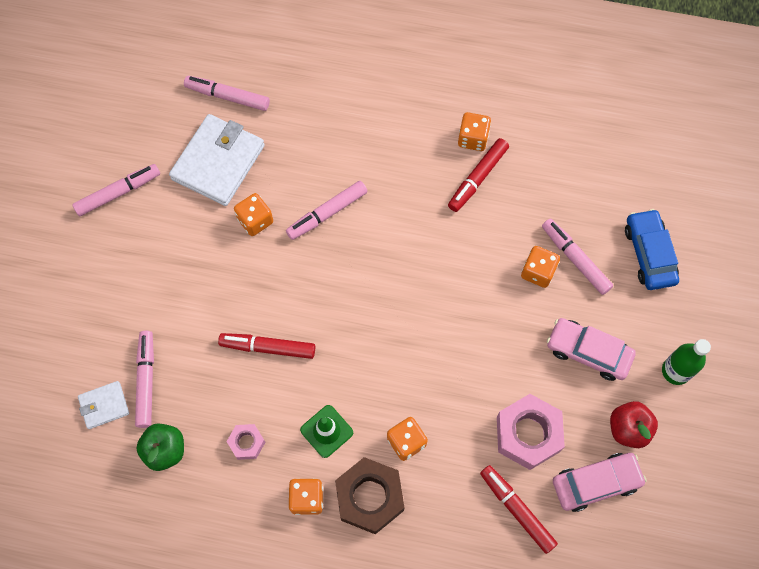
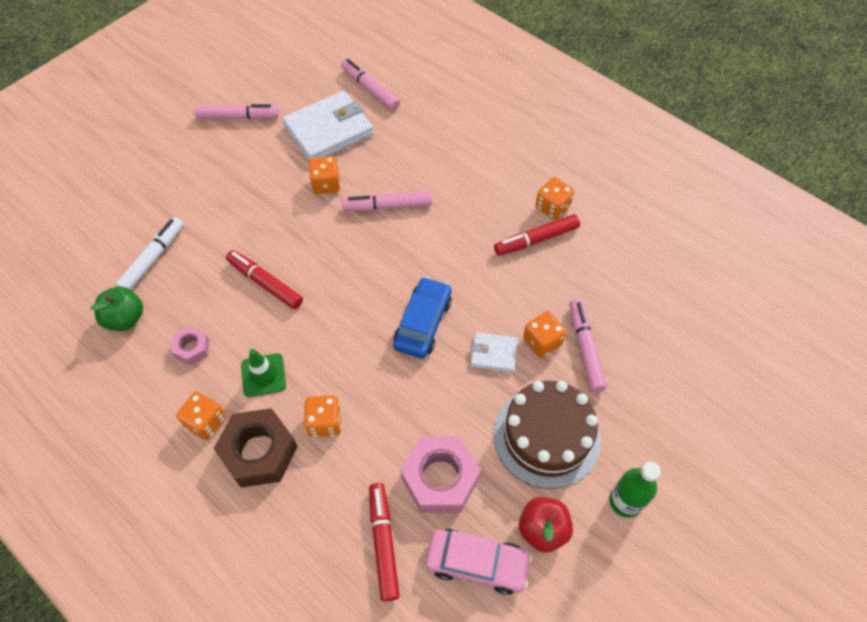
camera: 30 degrees right, 10 degrees down
white wallet [78,381,129,429] -> white wallet moved to [471,332,518,373]
pink marker [135,331,154,428] -> white marker [115,217,184,290]
pink car [547,318,636,381] -> brown cake [494,381,601,489]
blue car [625,209,679,290] -> blue car moved to [393,277,452,358]

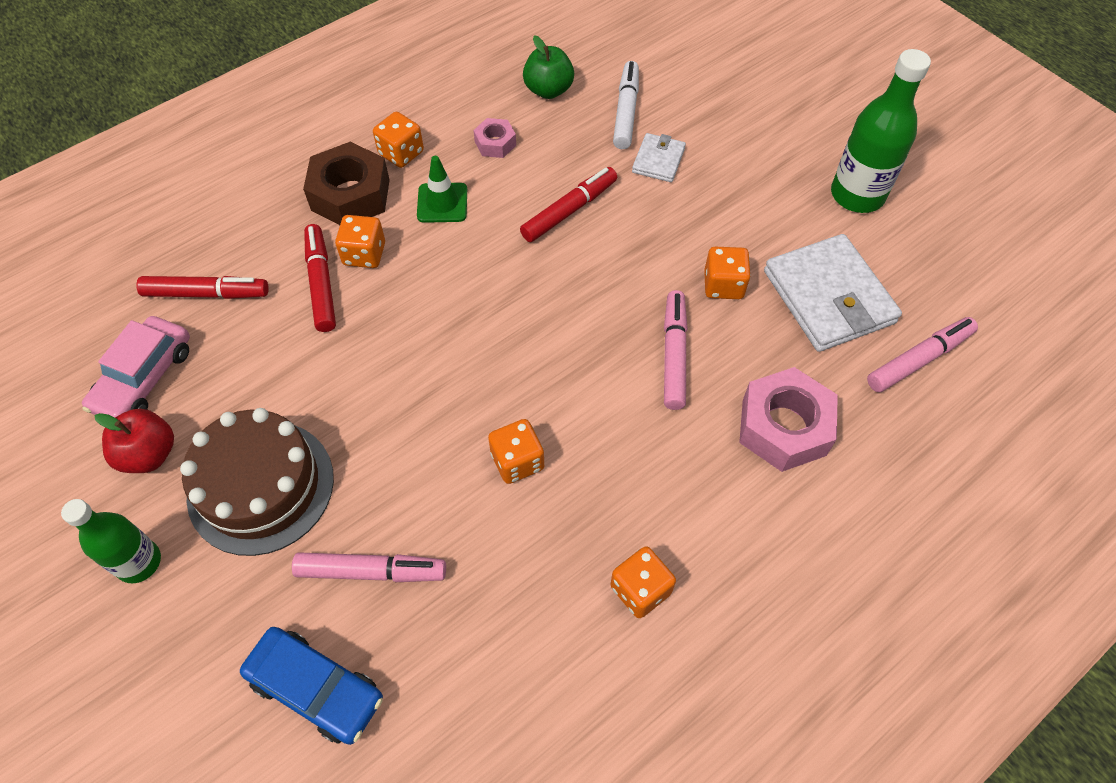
camera: 100 degrees right, 0 degrees up
white marker [115,217,184,290] -> white marker turned 120 degrees counterclockwise [613,61,639,149]
pink marker [195,104,279,120] -> green bottle [831,49,931,213]
blue car [393,277,452,358] -> blue car moved to [240,627,383,745]
pink nut [400,437,481,513] -> pink nut moved to [739,367,838,472]
white wallet [471,332,518,373] -> white wallet moved to [632,133,686,182]
red marker [494,214,580,256] -> red marker moved to [304,224,336,332]
orange dice [523,311,567,358] -> orange dice moved to [488,419,544,484]

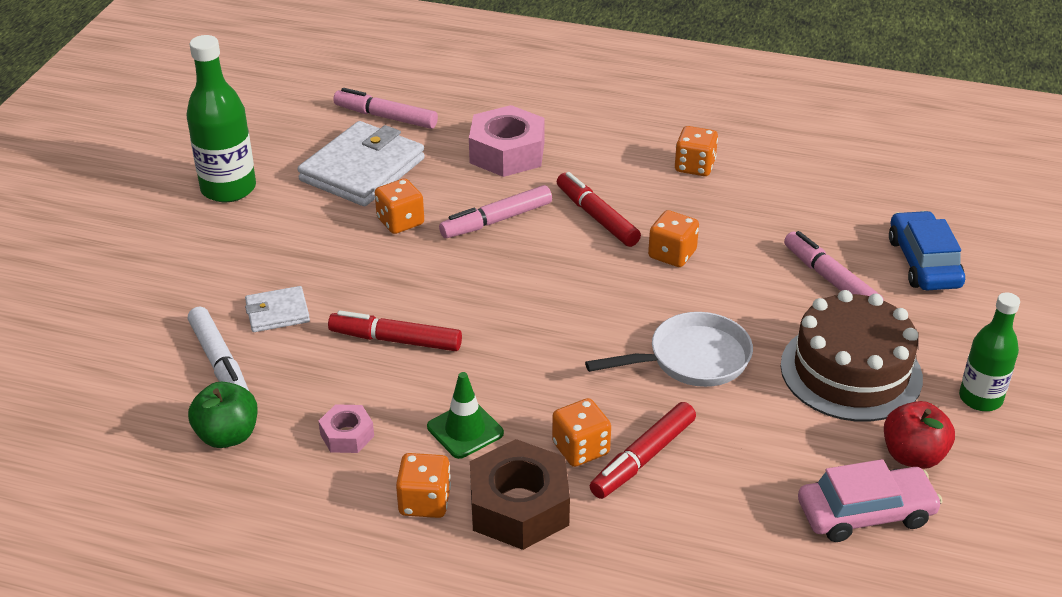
camera: 125 degrees left, 20 degrees down
red marker [136,276,269,299] -> red marker moved to [557,172,641,247]
white marker [613,61,639,149] -> white marker turned 90 degrees counterclockwise [188,306,249,391]
none -> white pan [585,312,753,387]

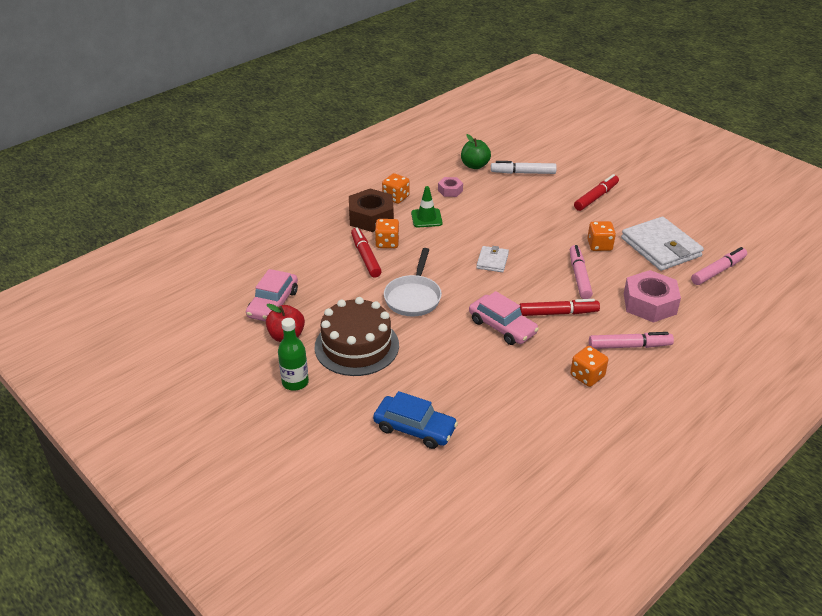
camera: 120 degrees right, 0 degrees up
green bottle [187,35,256,202] -> none
white wallet [245,286,310,332] -> white wallet moved to [476,246,509,272]
red marker [328,310,462,351] -> red marker moved to [574,174,619,211]
orange dice [648,210,699,267] -> pink car [469,291,539,345]
pink marker [784,231,884,301] -> pink marker moved to [589,332,674,349]

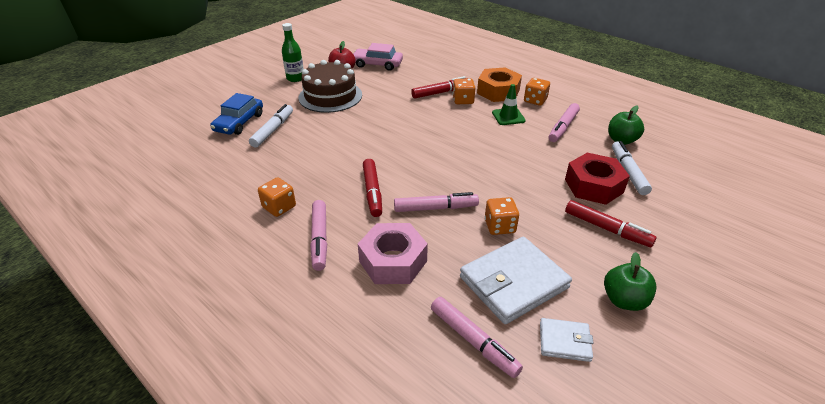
camera: 85 degrees right, 0 degrees up
brown nut [349,189,394,232] -> orange nut [477,67,522,102]
white pan [384,248,442,316] -> none
pink nut [438,177,463,197] -> pink marker [549,103,580,142]
pink car [469,291,539,345] -> none
white wallet [476,246,509,272] -> white wallet moved to [540,318,594,362]
none -> white marker [249,104,293,148]
none -> red nut [565,153,630,205]
none -> green apple [604,252,657,311]

